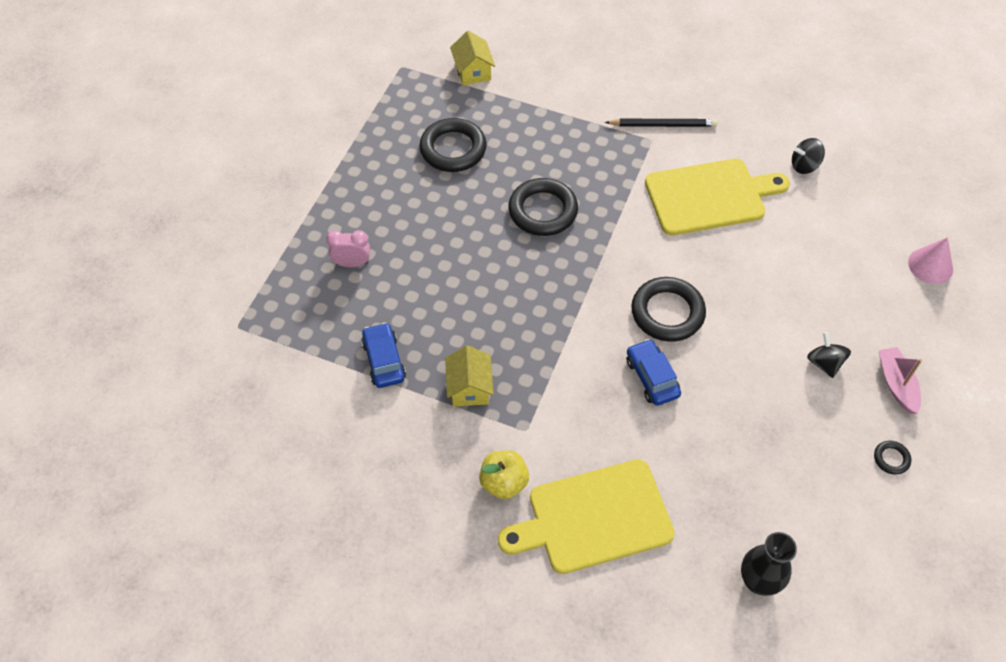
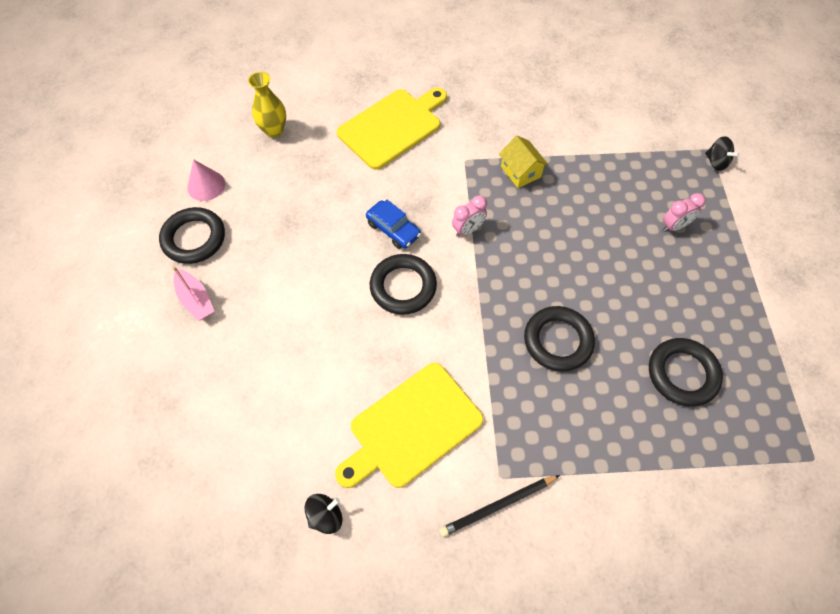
camera: 155 degrees right, 5 degrees up
blue car [361,322,406,388] -> none
yellow house [450,31,495,85] -> none
yellow apple [479,450,529,499] -> none
black vase [741,532,797,596] -> yellow vase [248,72,286,138]
black spinning top [807,332,851,378] -> black spinning top moved to [705,136,740,171]
black ring [874,441,911,475] -> black ring [159,207,225,264], size x2.21
pink cone [908,237,953,284] -> pink cone moved to [187,159,225,201]
none -> pink clock [452,195,487,237]

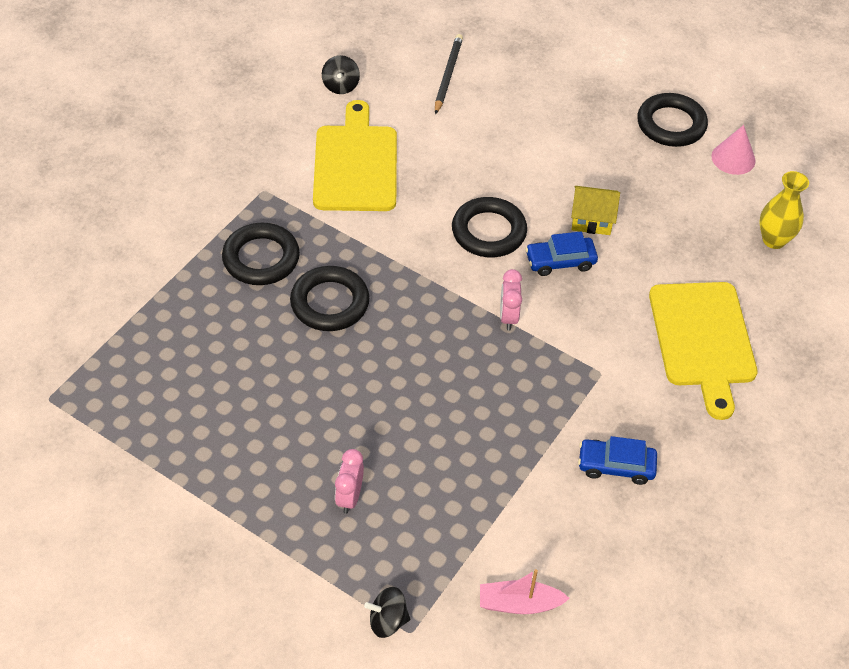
camera: 125 degrees right, 10 degrees down
pink boat [173,267,214,321] -> pink boat moved to [480,569,570,614]
black pencil [439,475,560,537] -> black pencil moved to [435,34,463,114]
yellow house [499,135,549,188] -> yellow house moved to [571,186,620,235]
black ring [649,338,723,406] -> black ring moved to [222,223,300,285]
none -> blue car [578,436,657,485]

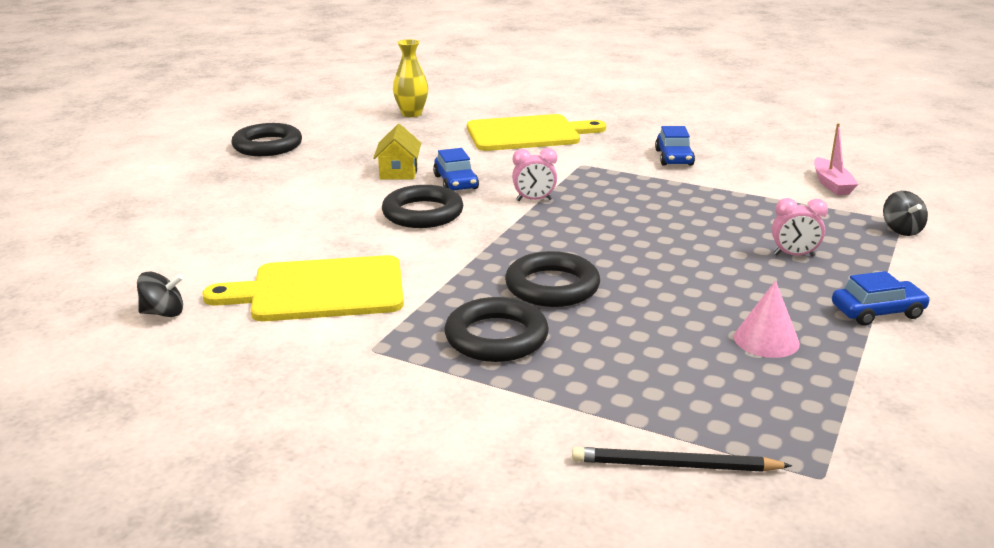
camera: 95 degrees left, 25 degrees down
black pencil [435,34,463,114] -> black pencil moved to [572,447,792,472]
pink cone [711,125,756,175] -> pink cone moved to [734,281,800,358]
none -> blue car [832,271,931,326]

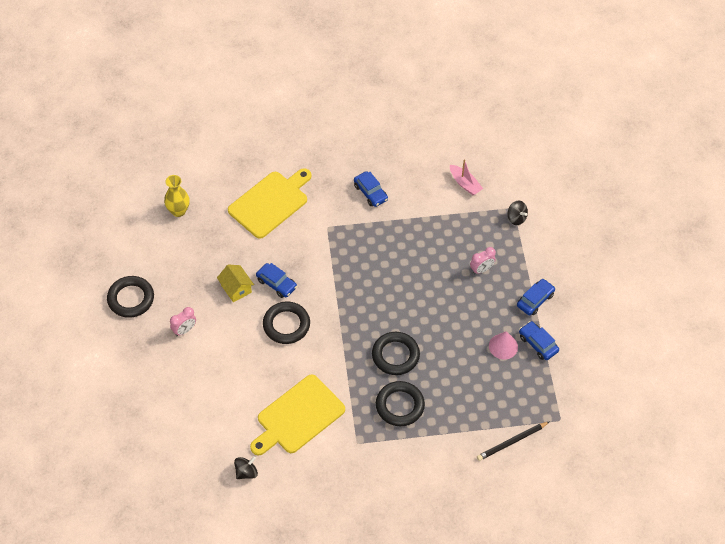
camera: 35 degrees left, 30 degrees up
pink clock [512,148,557,201] -> pink clock moved to [170,307,196,336]
none -> blue car [519,321,559,360]

